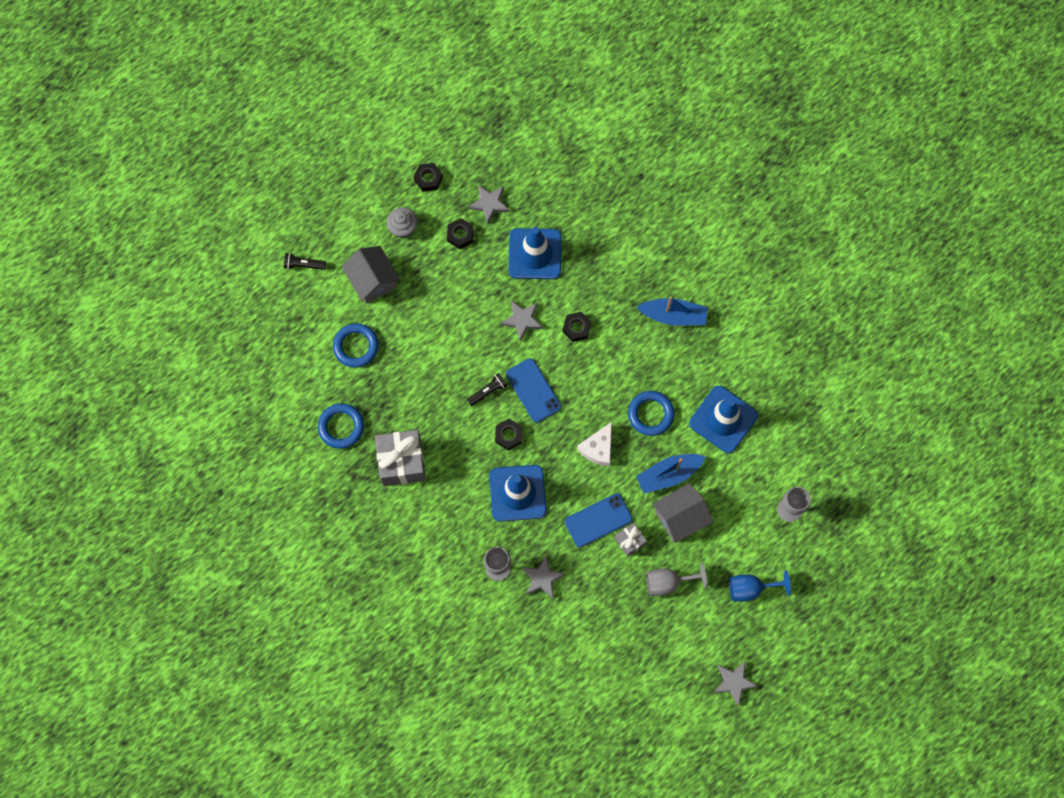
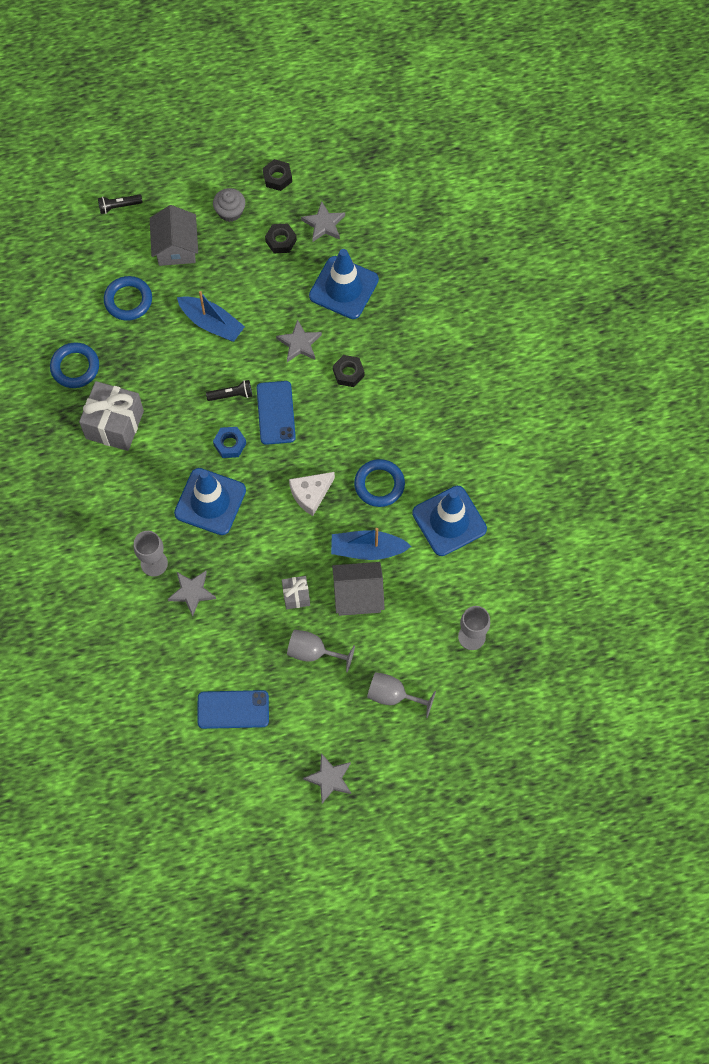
camera: 25 degrees right, 5 degrees down
black flashlight [284,253,326,270] -> black flashlight turned 45 degrees counterclockwise [98,194,143,214]
black nut [495,419,522,450] -> blue nut [213,427,246,458]
blue phone [565,493,633,547] -> blue phone moved to [197,690,269,729]
blue boat [637,297,708,326] -> blue boat moved to [177,291,245,342]
blue goblet [729,570,791,602] -> grey goblet [367,672,436,718]

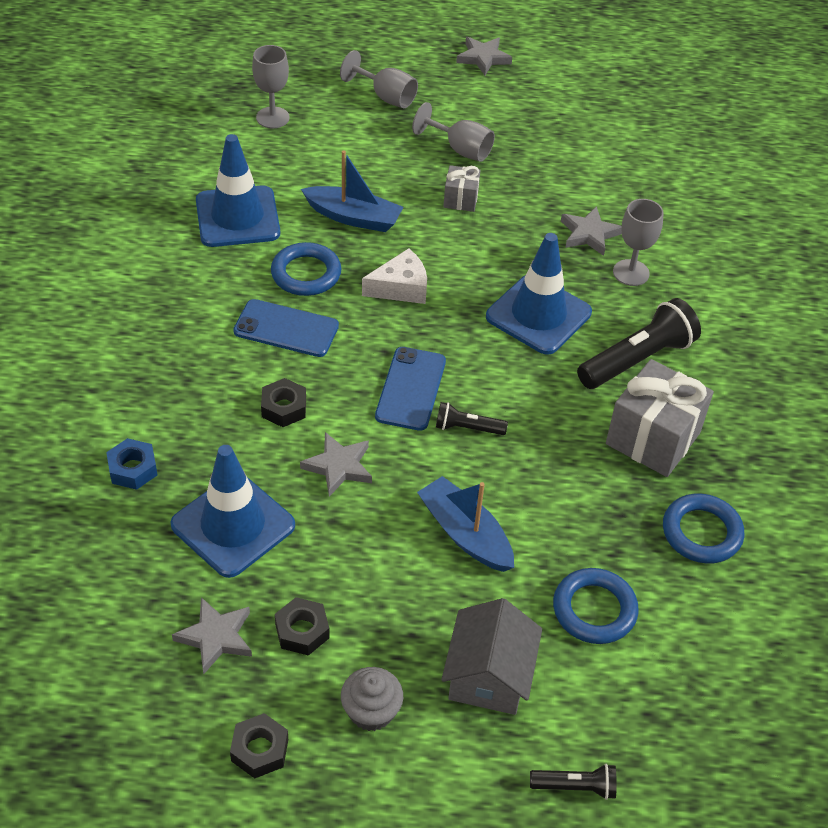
camera: 165 degrees left, 20 degrees down
blue phone [197,690,269,729] -> blue phone moved to [233,299,339,357]
blue nut [213,427,246,458] -> blue nut moved to [106,438,158,490]
grey house [332,562,385,616] -> none
none -> black flashlight [577,298,701,389]

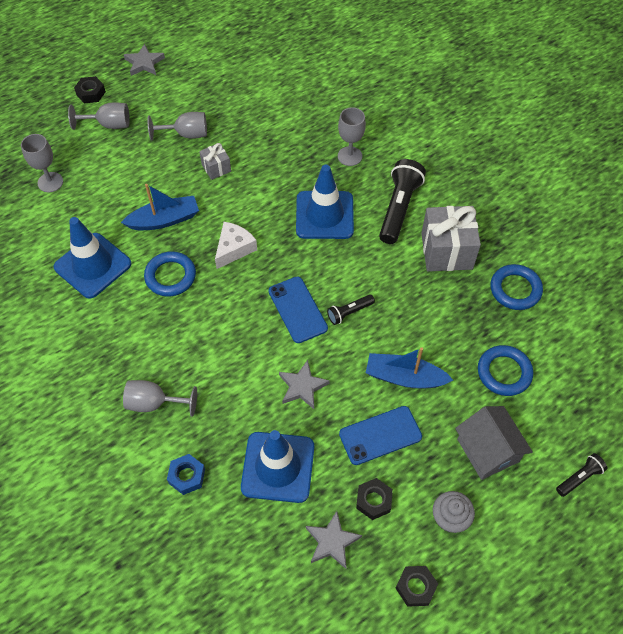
camera: 35 degrees left, 10 degrees up
blue phone [233,299,339,357] -> blue phone moved to [339,406,422,465]
black nut [261,378,306,427] -> black nut moved to [74,76,106,103]
grey star [561,206,622,256] -> none
none -> grey goblet [123,380,197,417]

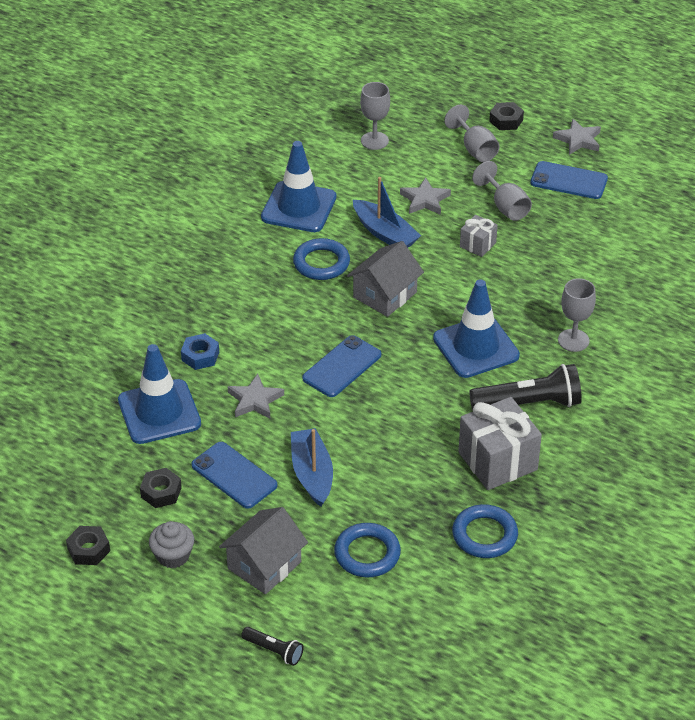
camera: 65 degrees right, 15 degrees down
grey goblet [123,380,197,417] -> none
blue nut [167,454,205,495] -> blue nut moved to [181,333,219,370]
white cheese [215,222,257,269] -> grey house [347,241,424,317]
grey star [306,511,362,569] -> grey star moved to [400,177,451,215]
black flashlight [327,294,375,325] -> none
none -> blue phone [530,161,608,199]

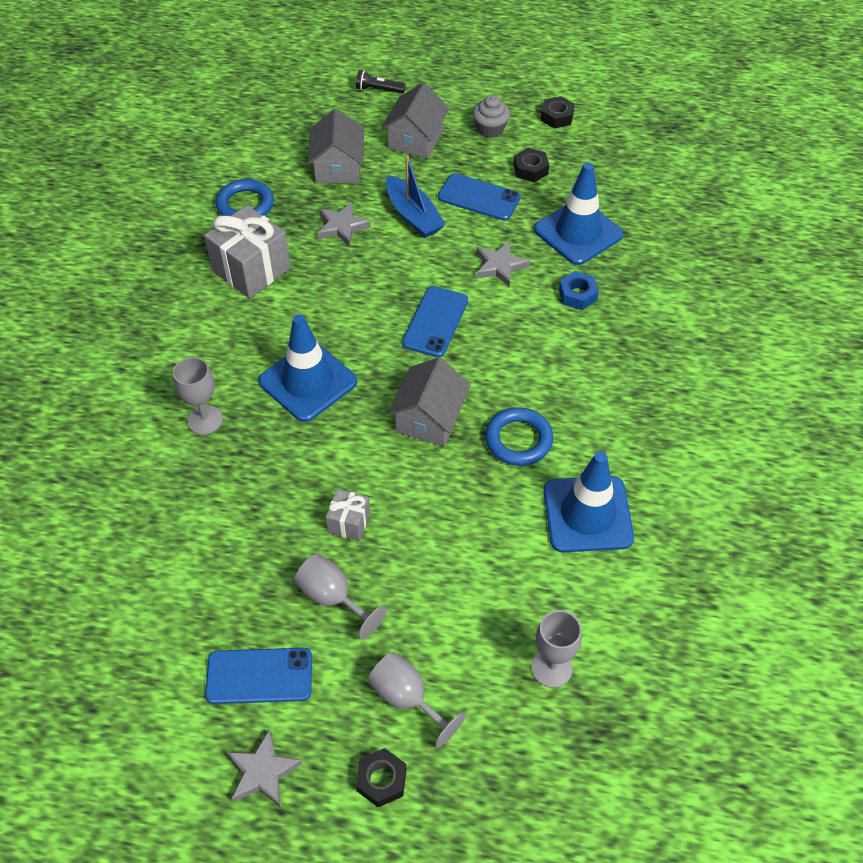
camera: 160 degrees right, 10 degrees up
blue ring [334,523,401,578] -> grey house [307,109,364,183]
blue boat [353,177,421,247] -> none
grey star [400,177,451,215] -> grey star moved to [317,202,371,247]
black flashlight [469,364,582,410] -> none

